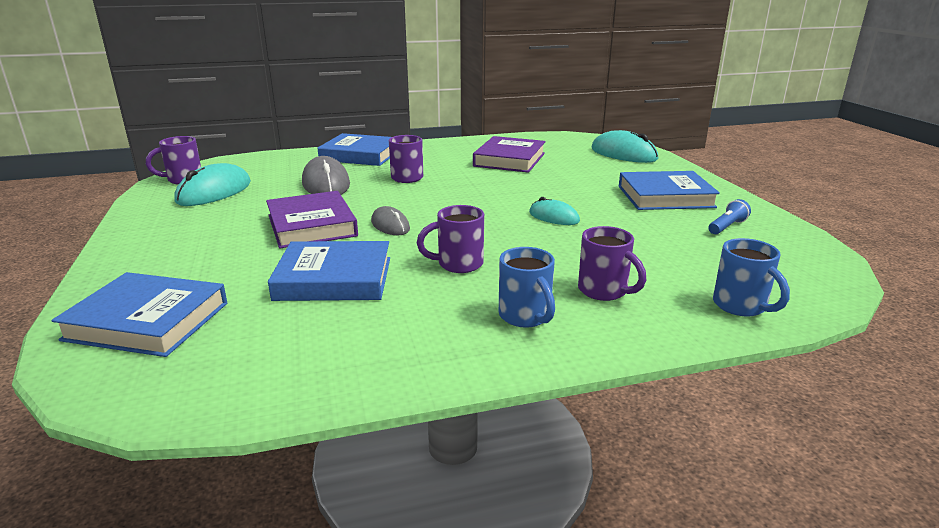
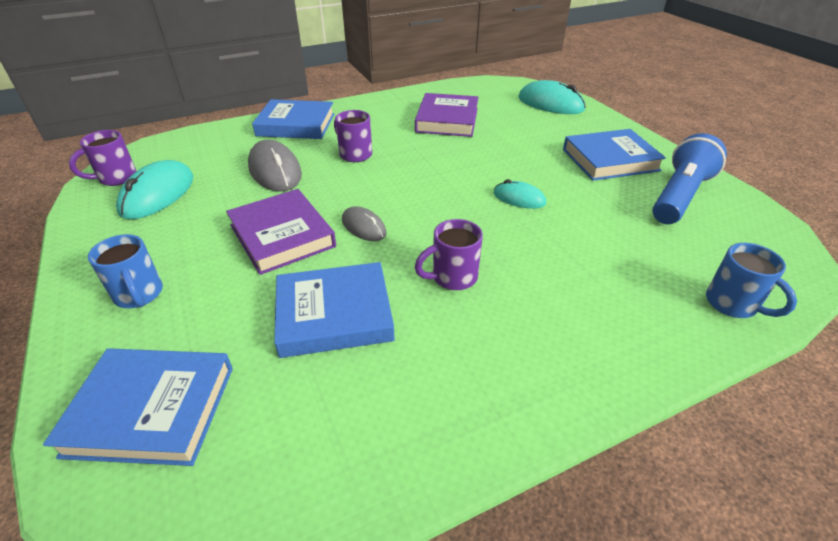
camera: 10 degrees left, 15 degrees up
blue mug [499,247,555,328] -> blue mug moved to [88,234,163,308]
purple mug [578,226,646,301] -> none
blue flashlight [708,199,751,234] -> blue flashlight [652,133,727,224], size x2.21

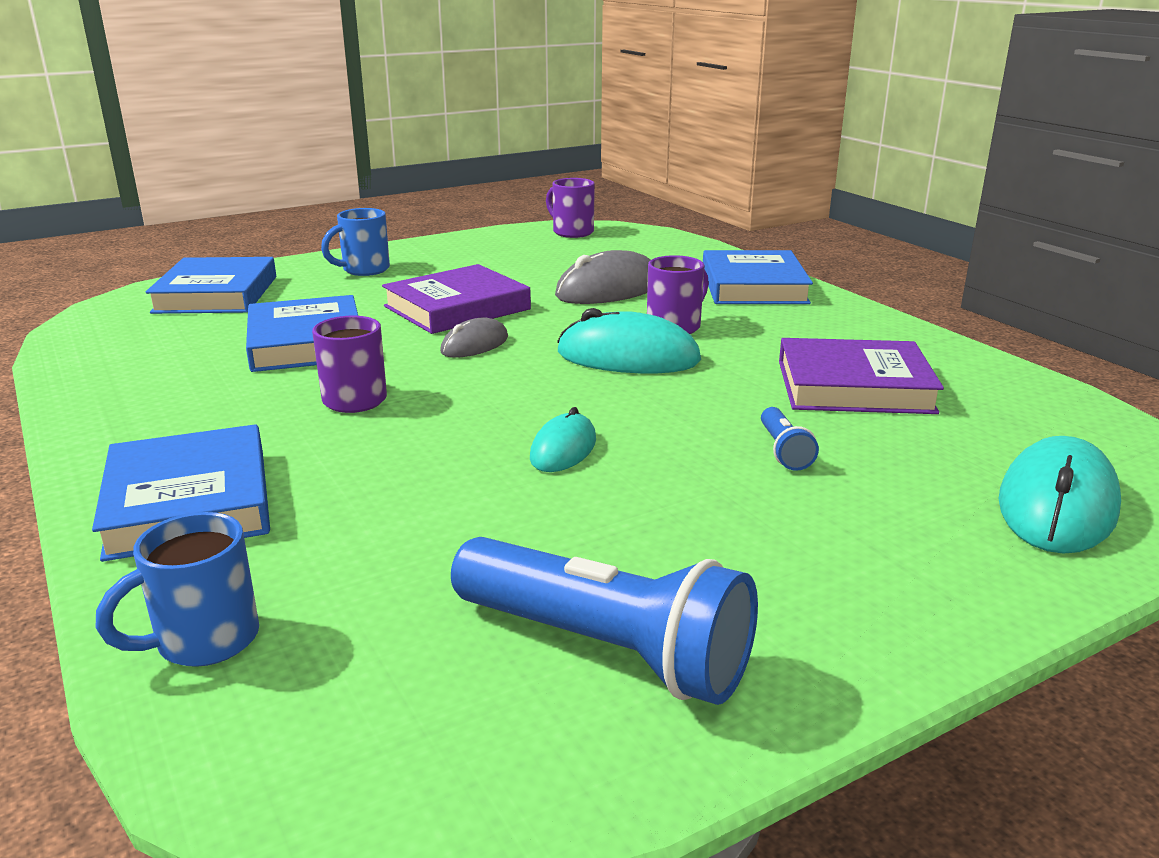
camera: 85 degrees right, 15 degrees down
turquoise mouse [116,160,193,219] -> turquoise mouse moved to [557,308,701,373]
blue book [563,129,666,181] -> blue book moved to [92,424,270,562]
none -> blue flashlight [761,407,819,471]

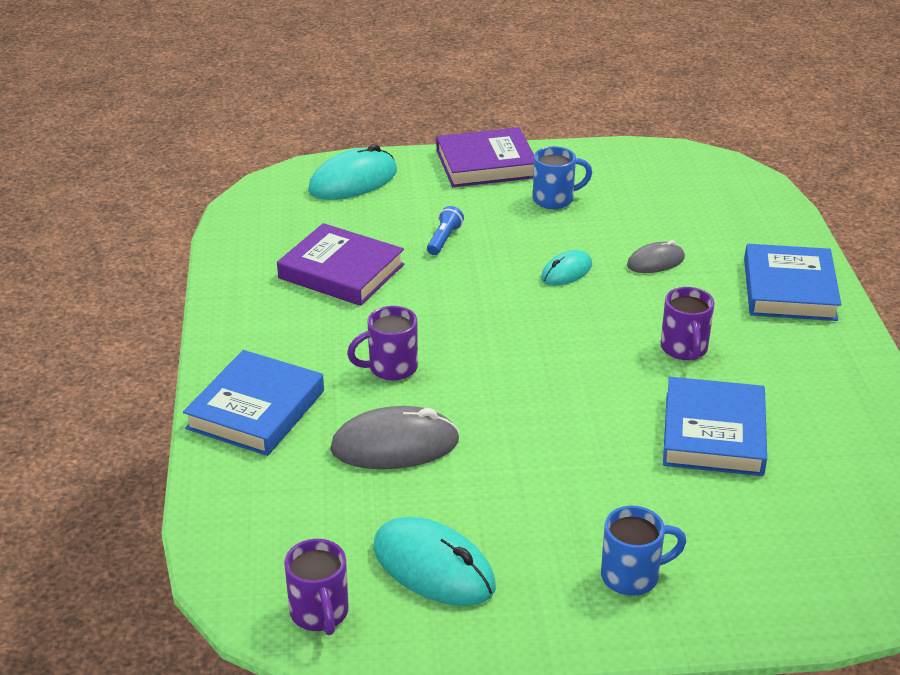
camera: 155 degrees left, 10 degrees up
blue mug [96,512,259,667] -> blue mug moved to [533,146,592,209]
blue book [146,257,276,314] -> none
purple book [382,264,531,334] -> purple book moved to [437,127,534,187]
grey mouse [440,317,508,358] -> grey mouse moved to [627,240,685,273]
blue flashlight [451,537,758,705] -> none
turquoise mouse [557,308,701,373] -> turquoise mouse moved to [373,517,496,606]

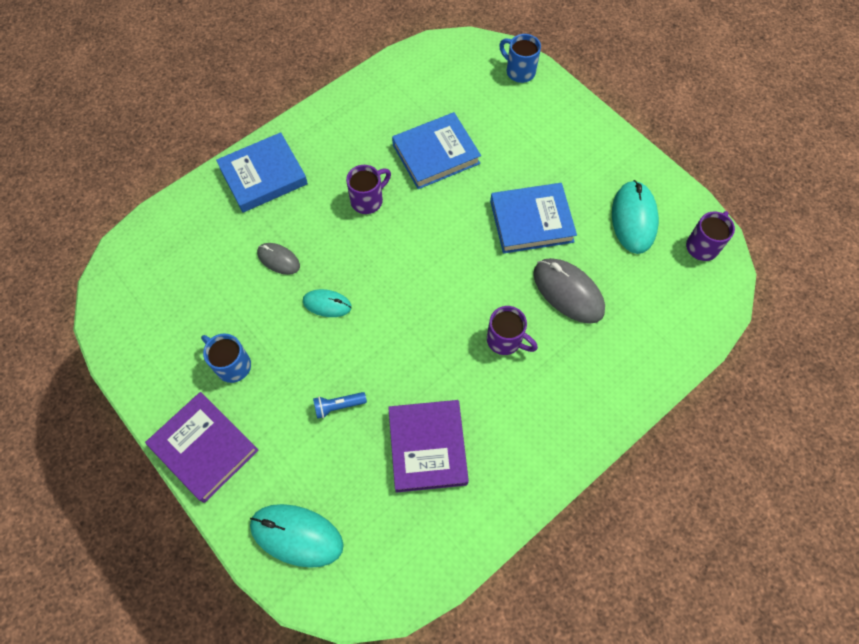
camera: 125 degrees left, 30 degrees up
blue book [183,350,324,456] -> blue book moved to [490,183,577,254]
blue mug [601,506,687,596] -> blue mug moved to [499,34,541,83]

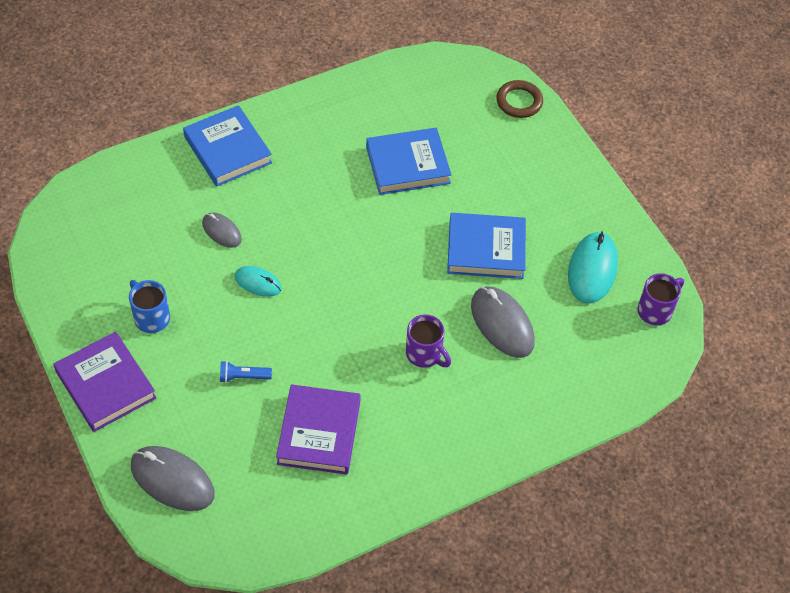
camera: 10 degrees right, 10 degrees down
blue book [216,132,308,212] -> blue book turned 75 degrees clockwise [183,105,272,187]
turquoise mouse [250,504,344,568] -> grey mouse [131,446,214,511]
purple mug [346,165,391,214] -> none
blue mug [499,34,541,83] -> brown ring [496,80,543,118]

